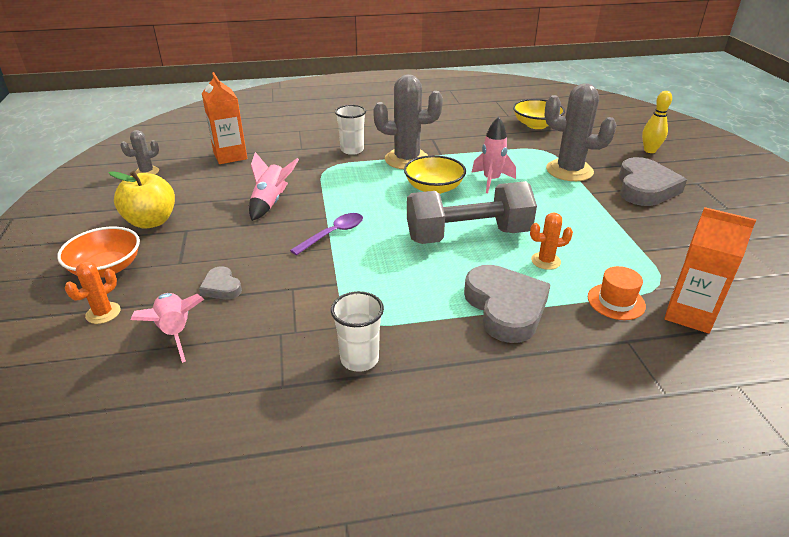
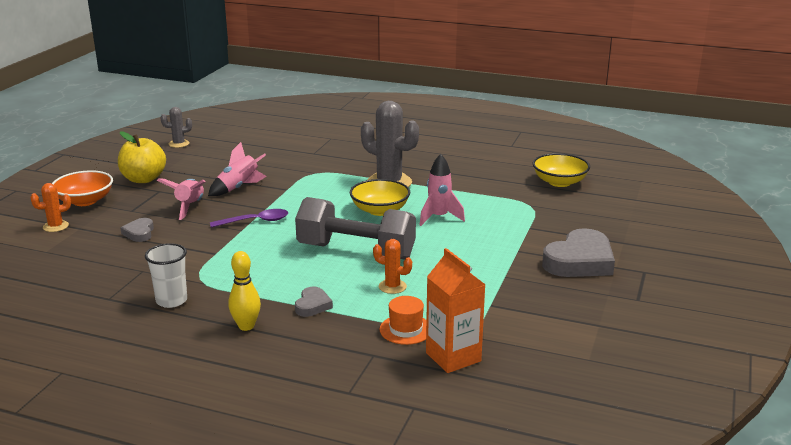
camera: 30 degrees right, 10 degrees down
pink rocket [131,293,204,363] -> pink rocket moved to [157,178,205,220]
orange carton [202,72,247,164] -> none
white cup [335,105,366,155] -> none
grey heart [464,265,551,343] -> grey heart [295,287,333,317], size x0.49
grey cactus [545,83,617,181] -> none
yellow bowling pin [642,91,672,153] -> yellow bowling pin moved to [228,251,261,331]

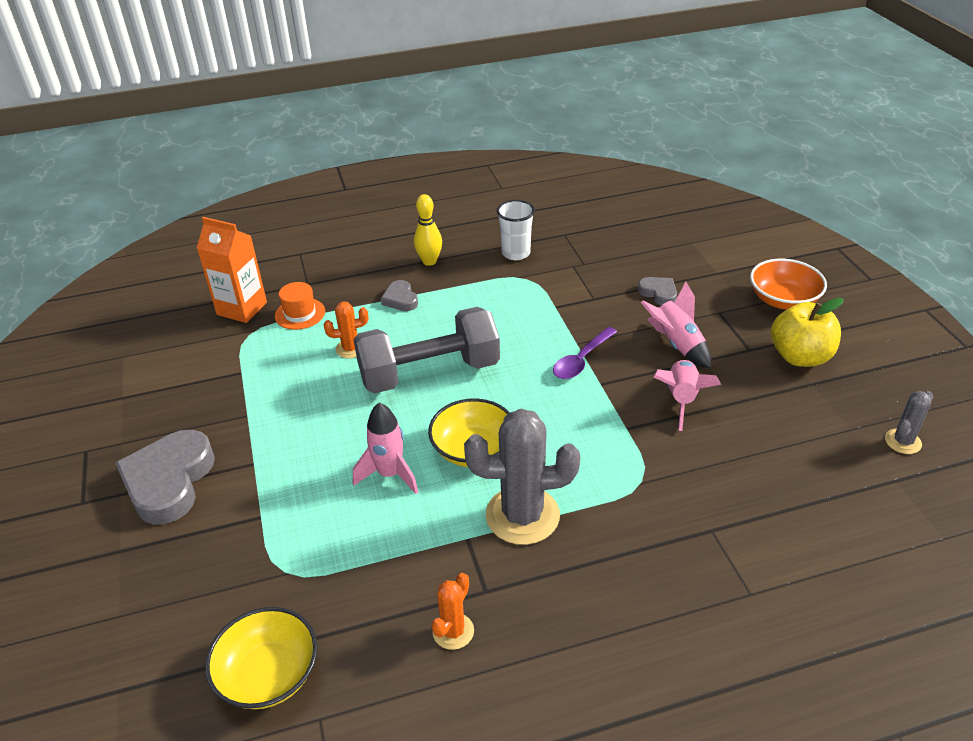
camera: 145 degrees right, 15 degrees up
orange cactus [30,183,71,232] -> orange cactus moved to [431,573,474,650]

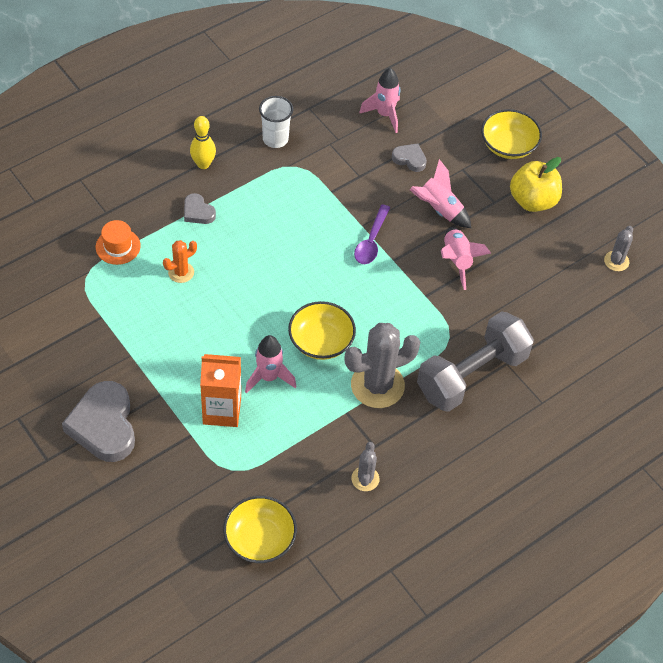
camera: 25 degrees left, 15 degrees up
orange carton [197,217,267,323] -> orange carton moved to [200,354,241,427]
grey dumbbell [354,307,500,393] -> grey dumbbell moved to [417,311,534,412]
orange cactus [431,573,474,650] -> grey cactus [351,442,379,491]
orange bowl [750,259,827,310] -> yellow bowl [481,109,542,159]
none -> pink rocket [359,68,400,133]

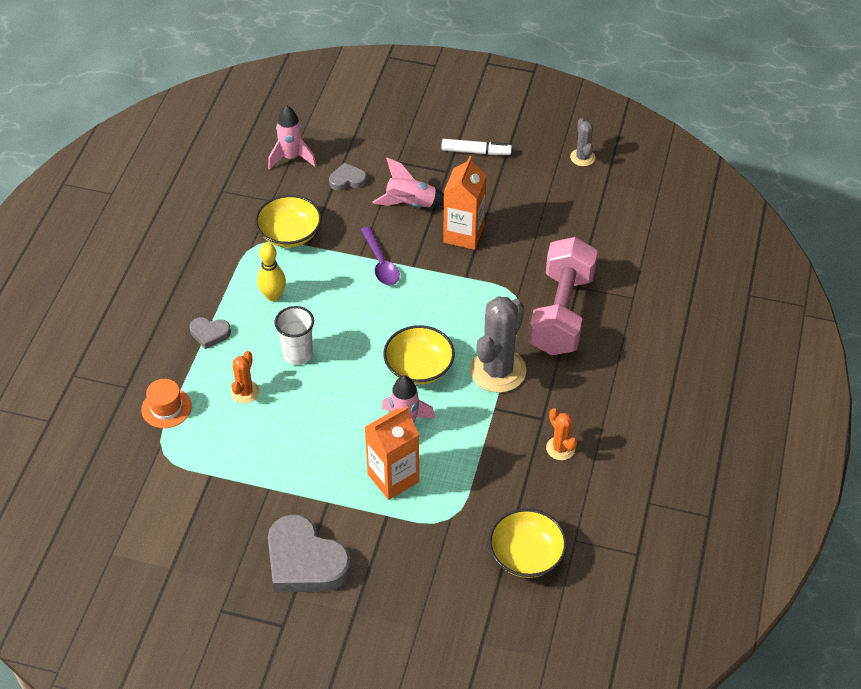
camera: 35 degrees left, 5 degrees down
yellow bowling pin [190,116,216,169] -> yellow bowling pin moved to [257,243,286,301]
white cup [259,96,293,148] -> white cup moved to [275,306,314,365]
grey cactus [351,442,379,491] -> orange cactus [546,408,577,460]
grey dumbbell [417,311,534,412] -> pink dumbbell [529,237,598,355]
pink rocket [441,227,491,290] -> orange carton [443,156,487,250]
yellow bowl [481,109,542,159] -> yellow bowl moved to [255,195,322,248]
yellow apple [510,157,562,212] -> white marker [441,139,512,155]

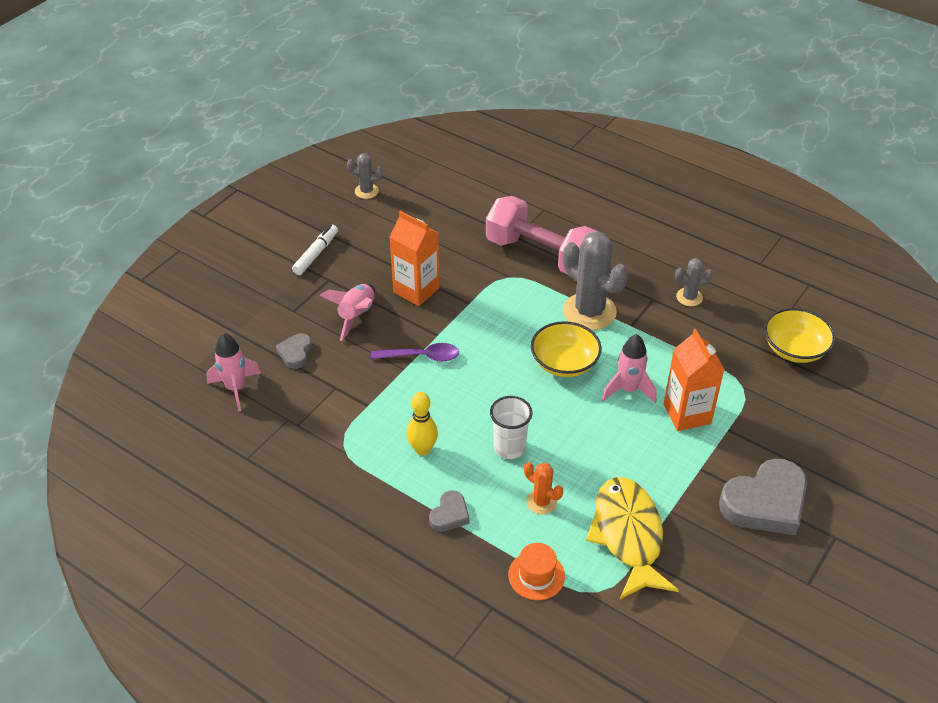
camera: 70 degrees left, 5 degrees down
yellow bowl [255,195,322,248] -> none
orange cactus [546,408,577,460] -> grey cactus [675,258,713,306]
none -> yellow fish [586,477,679,599]

